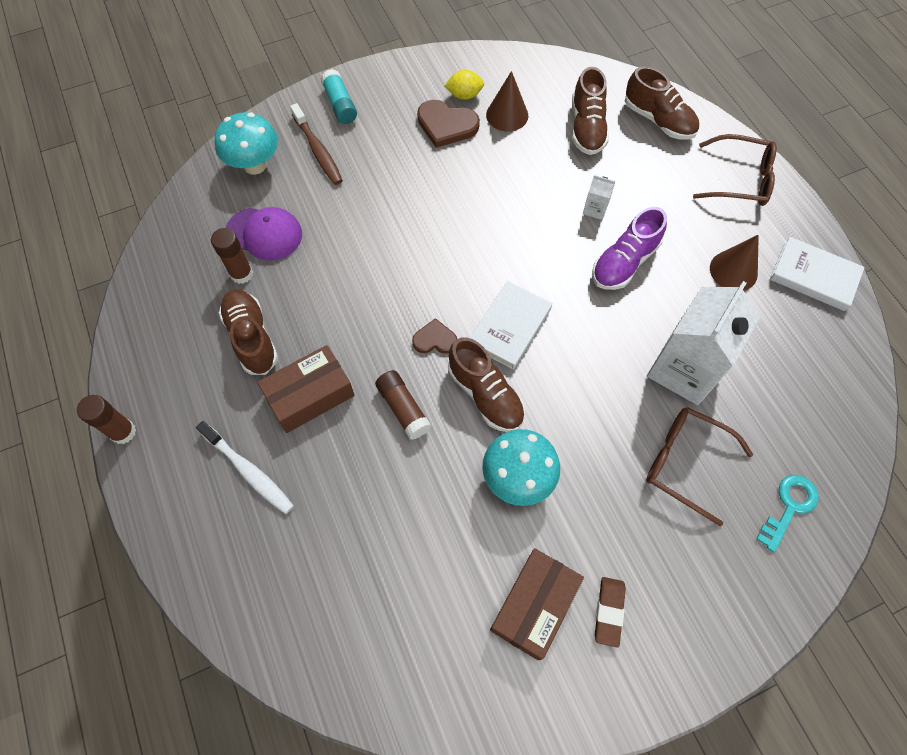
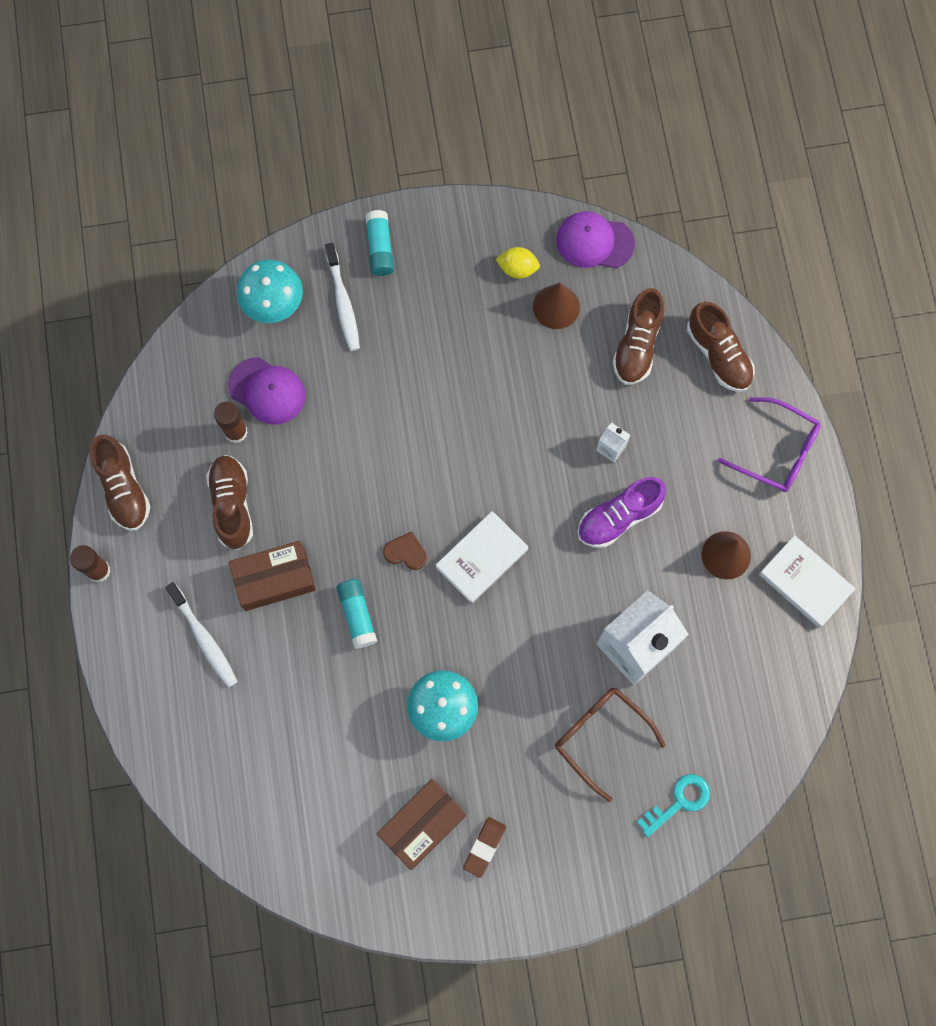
camera: 15 degrees right, 10 degrees up
brown toothbrush [290,103,343,185] -> white toothbrush [325,243,360,351]
brown glue stick [375,370,431,440] -> turquoise glue stick [337,579,378,649]
brown heart [417,100,480,148] -> none
brown shoe [448,337,525,432] -> brown shoe moved to [90,435,151,531]
brown glasses [693,134,777,206] -> purple glasses [718,397,821,492]
none -> purple cap [556,211,635,268]

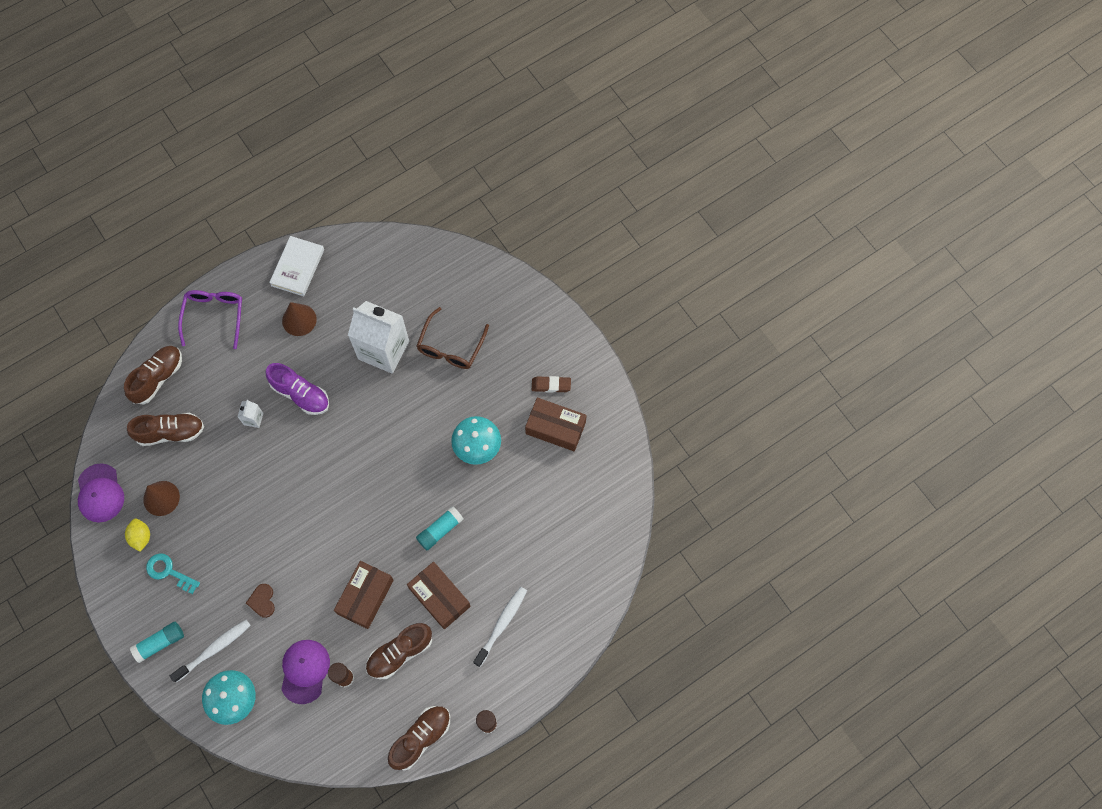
camera: 115 degrees left, 5 degrees down
brown heart [383,531,427,570] -> brown heart moved to [246,584,275,618]
white book [436,511,528,603] -> none
turquoise key [637,774,710,837] -> turquoise key moved to [146,553,200,594]
none -> brown box [334,561,394,629]

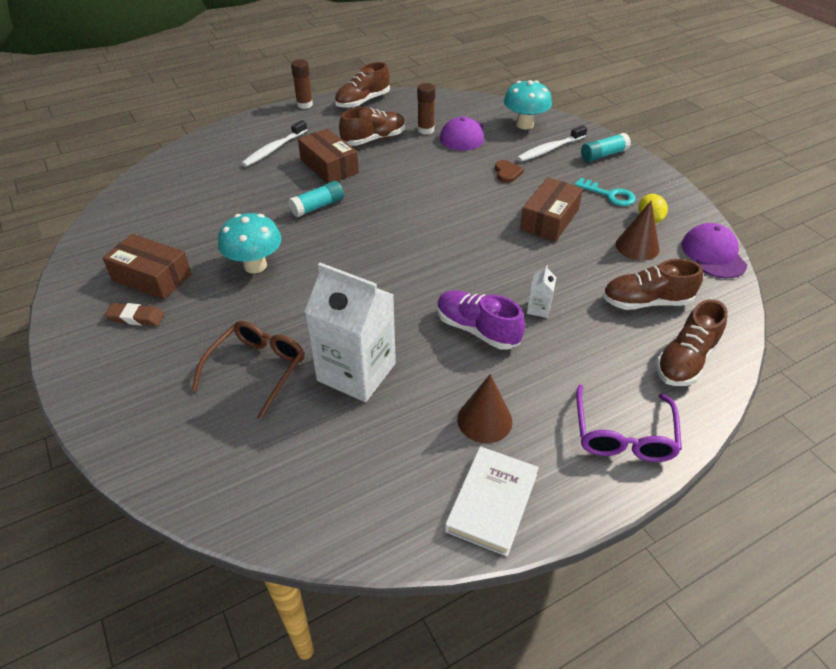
camera: 175 degrees left, 25 degrees down
brown box [334,561,394,629] -> brown box moved to [520,177,583,242]

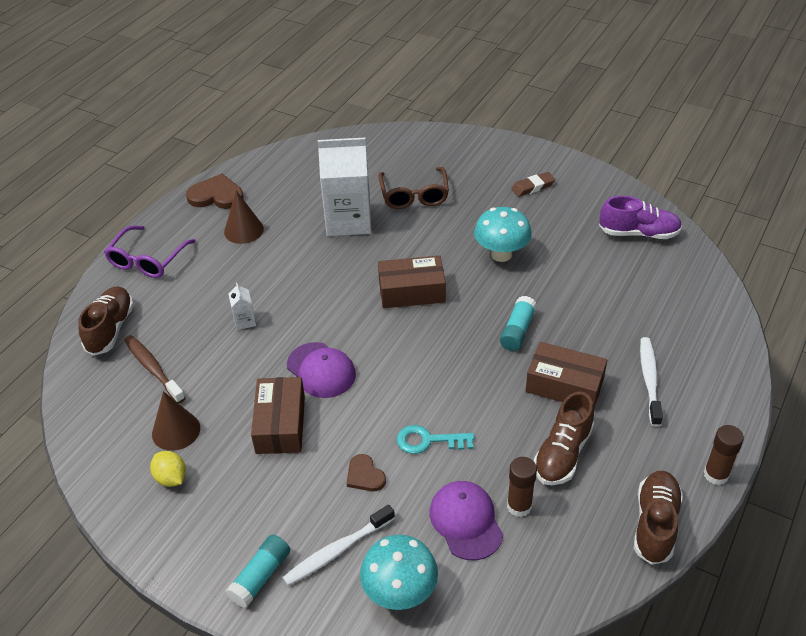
camera: 150 degrees right, 0 degrees up
brown box [102,234,192,300] -> brown box moved to [378,255,446,308]
purple shoe [437,290,525,350] -> purple shoe moved to [599,196,682,239]
white book [445,446,539,557] -> brown heart [186,174,244,209]
white toothbrush [517,125,587,162] -> white toothbrush turned 150 degrees counterclockwise [282,505,395,586]
turquoise key [574,178,636,206] -> turquoise key moved to [397,425,474,454]
purple glasses [576,384,682,462] -> purple glasses turned 135 degrees counterclockwise [104,226,196,278]
brown shoe [602,259,703,310] -> brown toothbrush [124,335,185,403]
purple cap [681,223,747,278] -> purple cap moved to [287,342,356,398]

